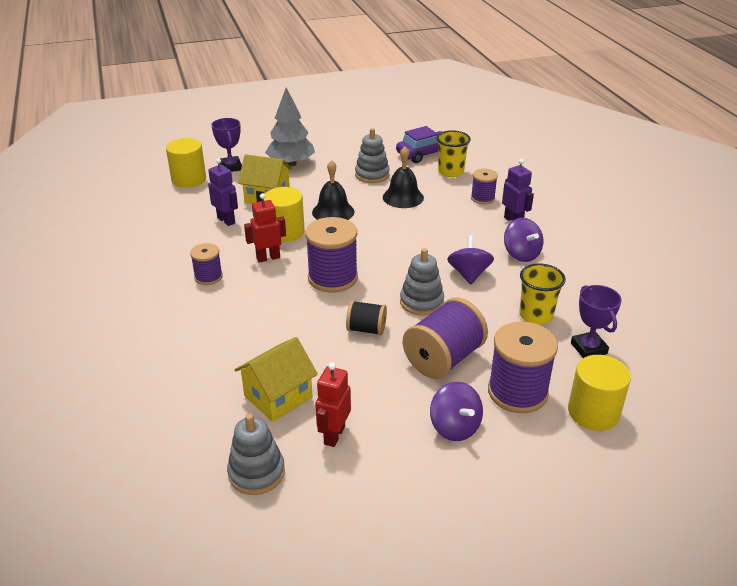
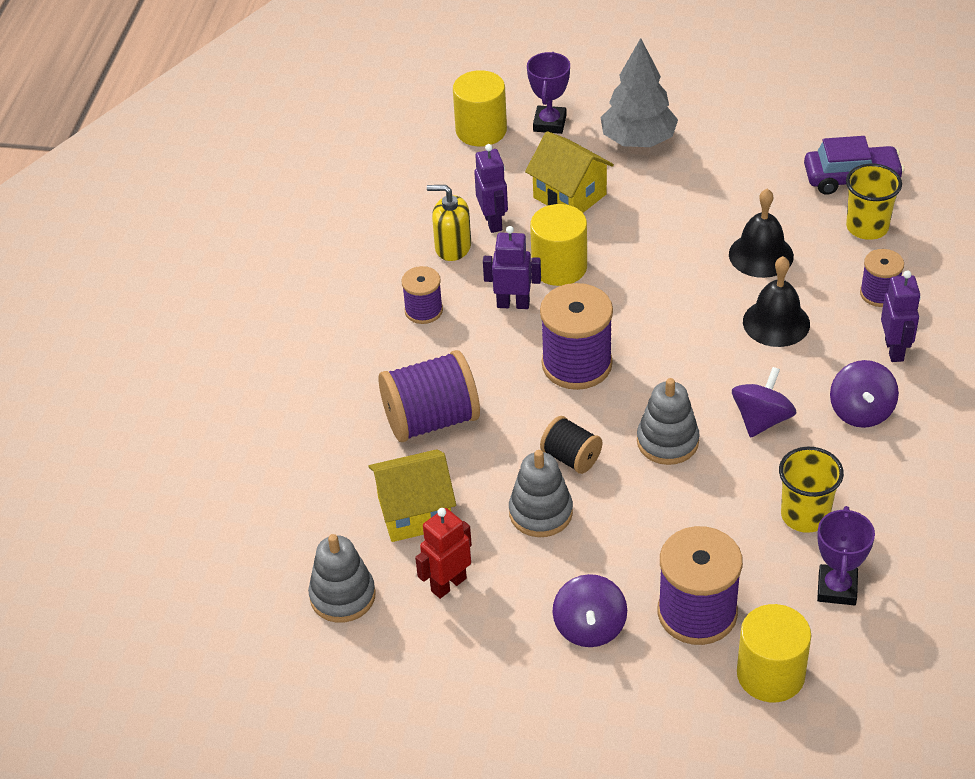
camera: 30 degrees right, 10 degrees up
red robot [244,193,286,263] -> purple robot [483,226,541,309]
black bell [312,160,354,220] -> black bell moved to [743,256,810,347]
grey stacking toy [355,128,390,183] -> grey stacking toy moved to [509,450,573,537]
purple spool [403,298,488,379] -> purple spool moved to [379,350,480,442]
none -> yellow soap dispenser [427,185,471,261]

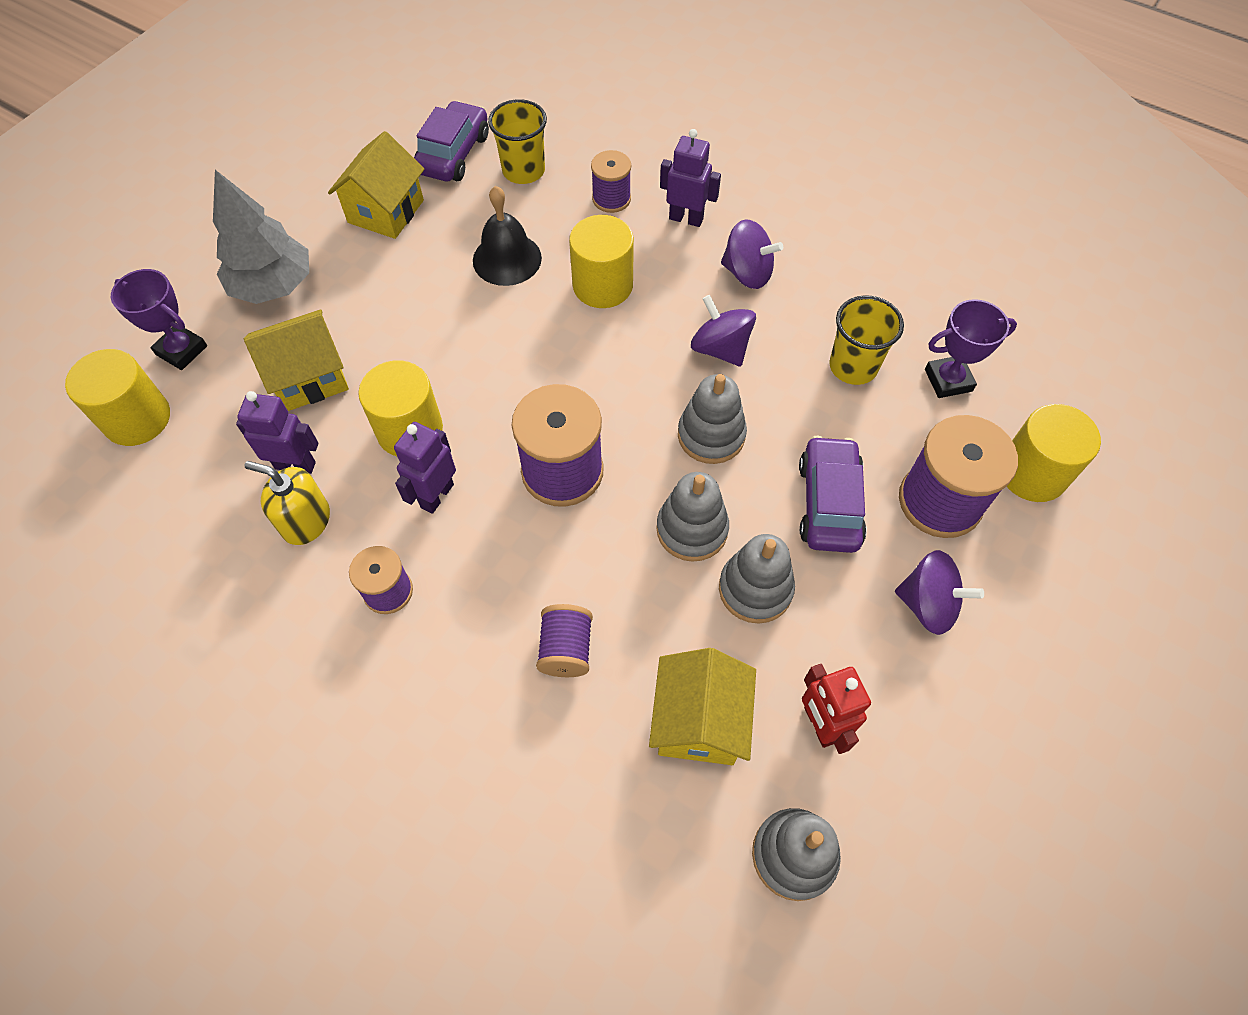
camera: 70 degrees left, 15 degrees up
purple spool [379,350,480,442] -> purple spool [536,604,593,677], size x0.56
yellow soap dispenser [427,185,471,261] -> yellow soap dispenser turned 75 degrees clockwise [245,461,330,545]
black spool [540,416,602,474] -> grey stacking toy [656,472,729,562]
black bell [743,256,810,347] -> yellow cylinder [569,215,634,308]
purple trophy [817,506,875,605] -> purple trophy turned 45 degrees counterclockwise [925,299,1017,398]
none -> yellow house [328,131,424,239]
none -> purple car [799,436,867,553]

